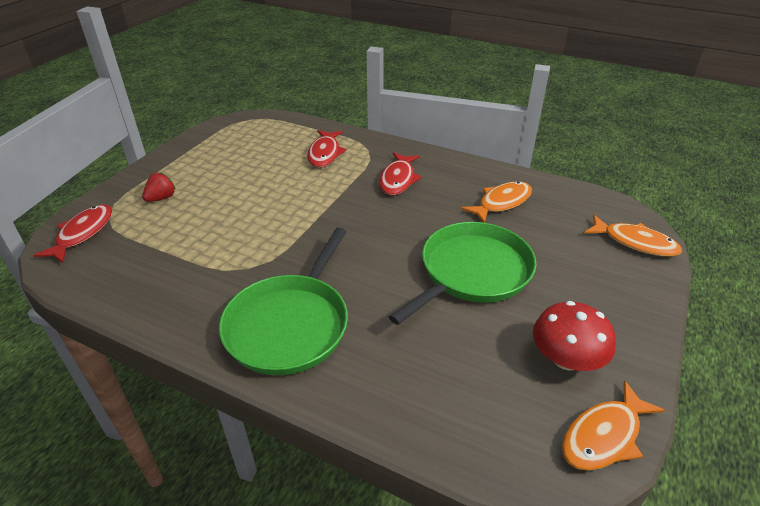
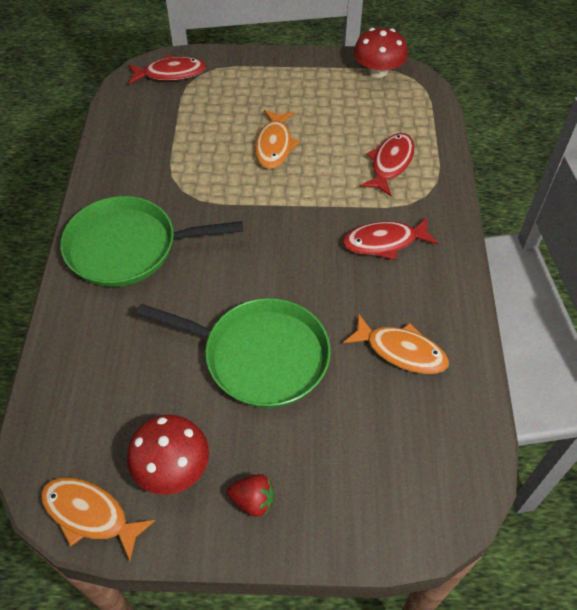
camera: 65 degrees right, 15 degrees up
red strawberry [142,172,176,202] -> red strawberry moved to [227,474,274,517]
red fish [307,130,347,168] -> red fish turned 135 degrees clockwise [360,133,415,196]
orange fish [584,215,682,257] -> orange fish moved to [255,110,300,169]
none -> red mushroom [353,28,408,78]

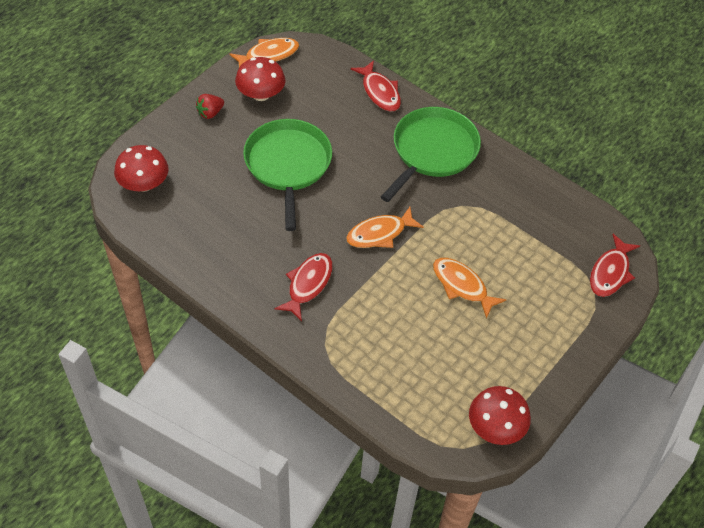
camera: 125 degrees right, 0 degrees up
green pan [136,298,331,408] -> green pan turned 120 degrees clockwise [243,119,332,231]
orange fish [343,313,449,374] -> orange fish moved to [346,207,424,248]
red fish [360,133,415,196] -> red fish moved to [351,60,401,112]
none -> red mushroom [114,145,169,191]

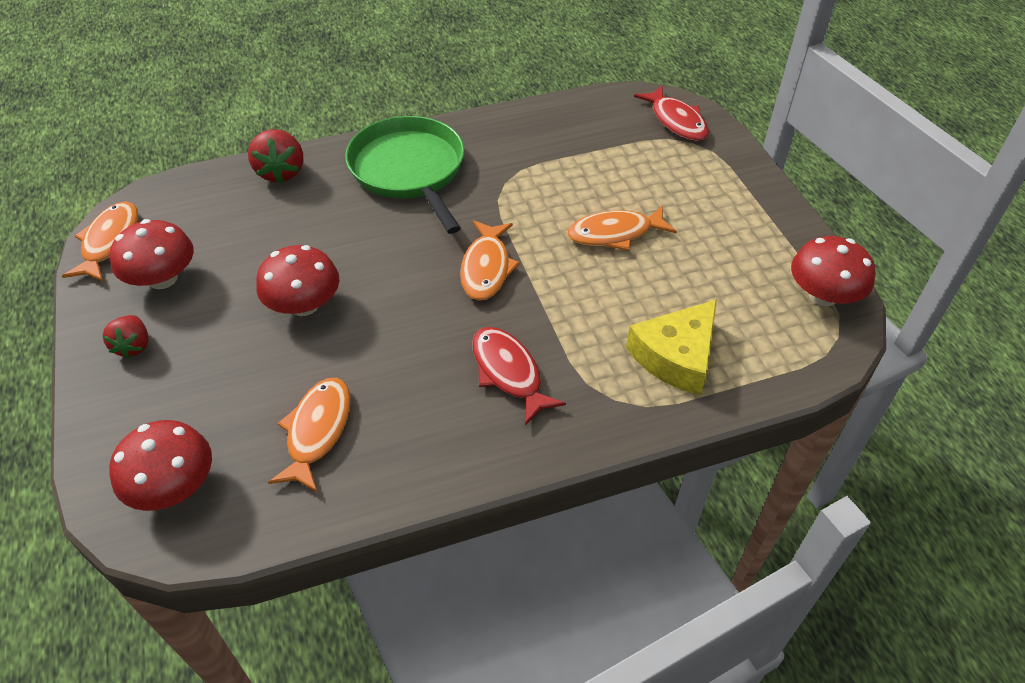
camera: 55 degrees left, 5 degrees down
green pan [243,119,332,231] -> red mushroom [256,245,339,316]
red fish [351,60,401,112] -> red strawberry [248,129,303,184]
none -> orange fish [268,378,351,493]
none -> yellow cheese [626,299,717,395]

